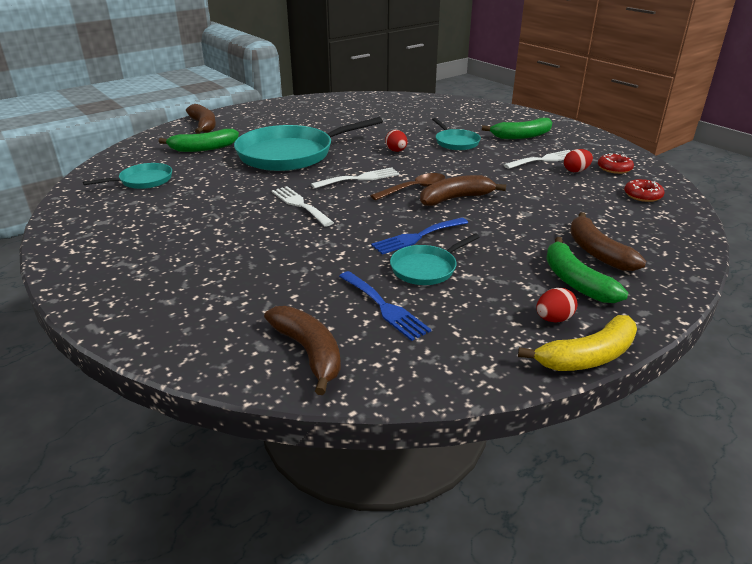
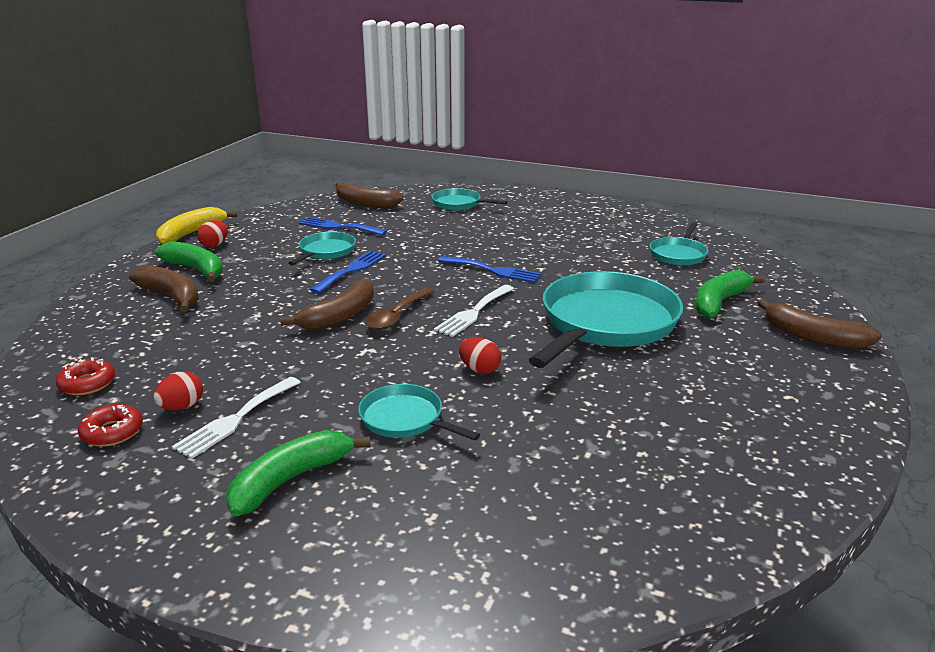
camera: 150 degrees right, 5 degrees down
white fork [272,186,334,226] -> blue fork [438,256,541,283]
none -> turquoise pan [432,188,507,210]

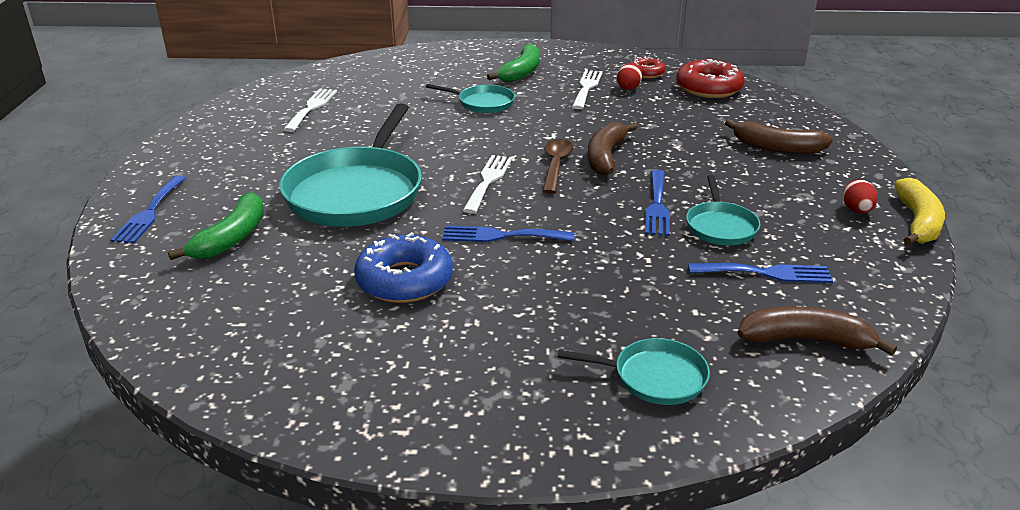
camera: 160 degrees right, 5 degrees up
red donut [55,357,115,395] -> red donut [676,59,745,98], size x1.77
green banana [155,241,223,282] -> none
red egg [459,337,501,374] -> none
turquoise pan [650,222,708,265] -> none
brown banana [758,299,882,349] -> blue fork [110,175,186,243]
none -> white fork [283,88,337,132]
none -> blue donut [354,232,453,303]

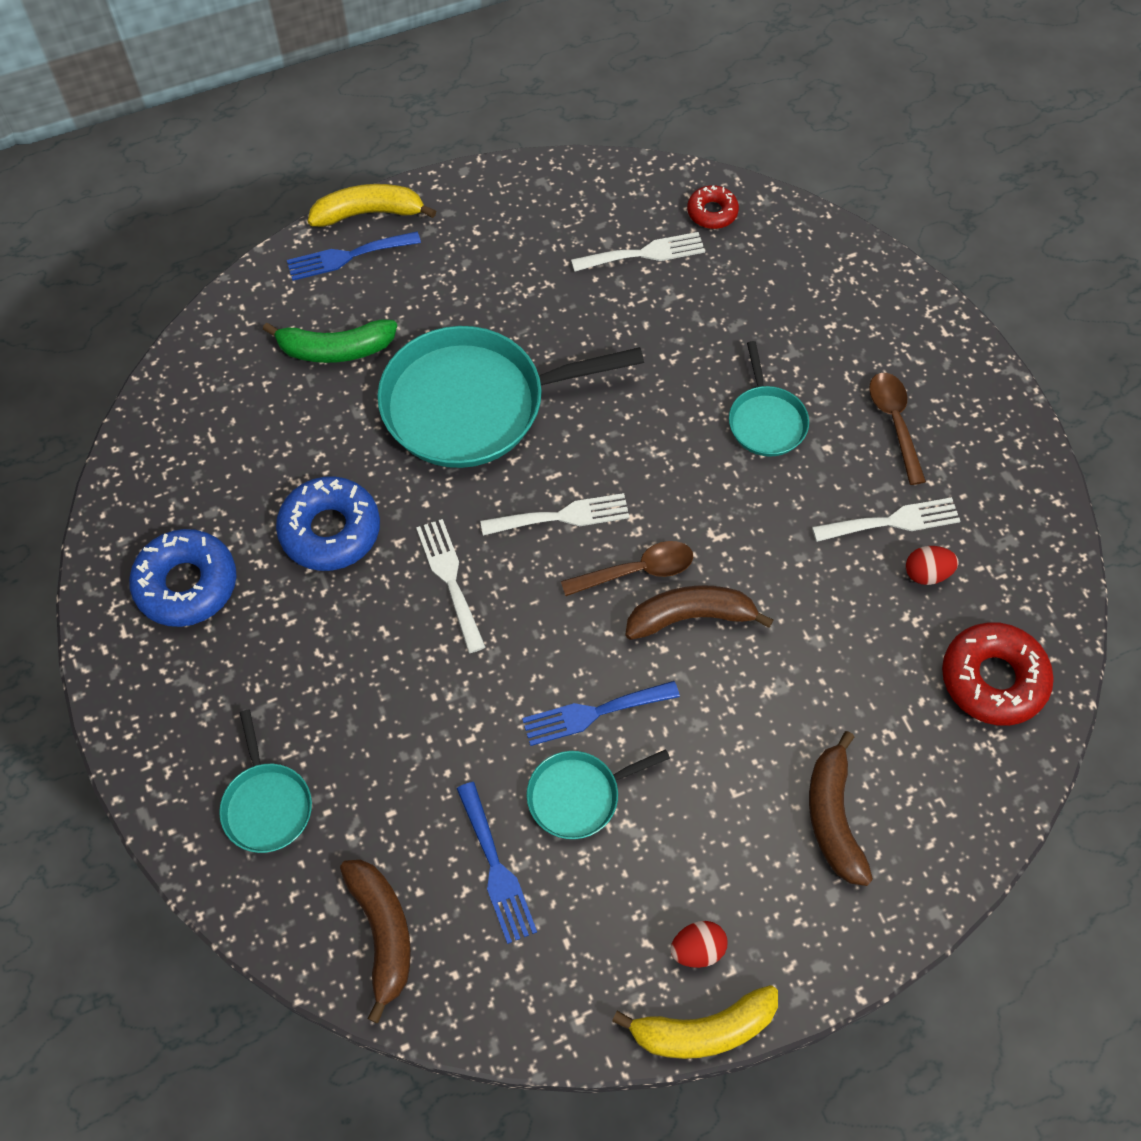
camera: 65 degrees right, 30 degrees up
blue fork [442,225,575,242] -> white fork [416,519,486,653]
green banana [487,44,540,82] -> brown spoon [869,373,926,485]
red donut [631,57,666,78] -> red donut moved to [687,185,739,229]
none -> blue donut [129,529,236,627]
none -> yellow banana [308,184,436,227]

